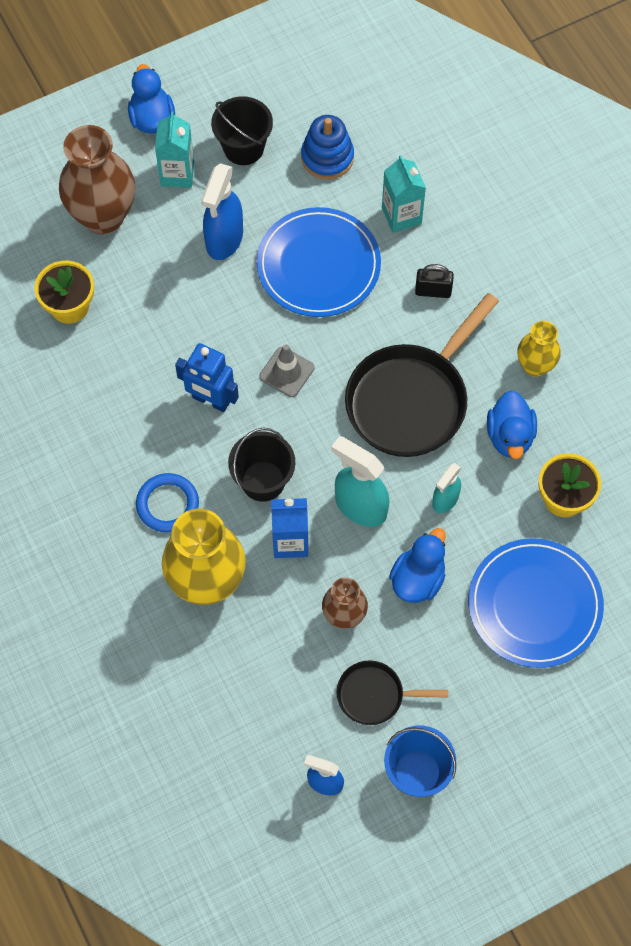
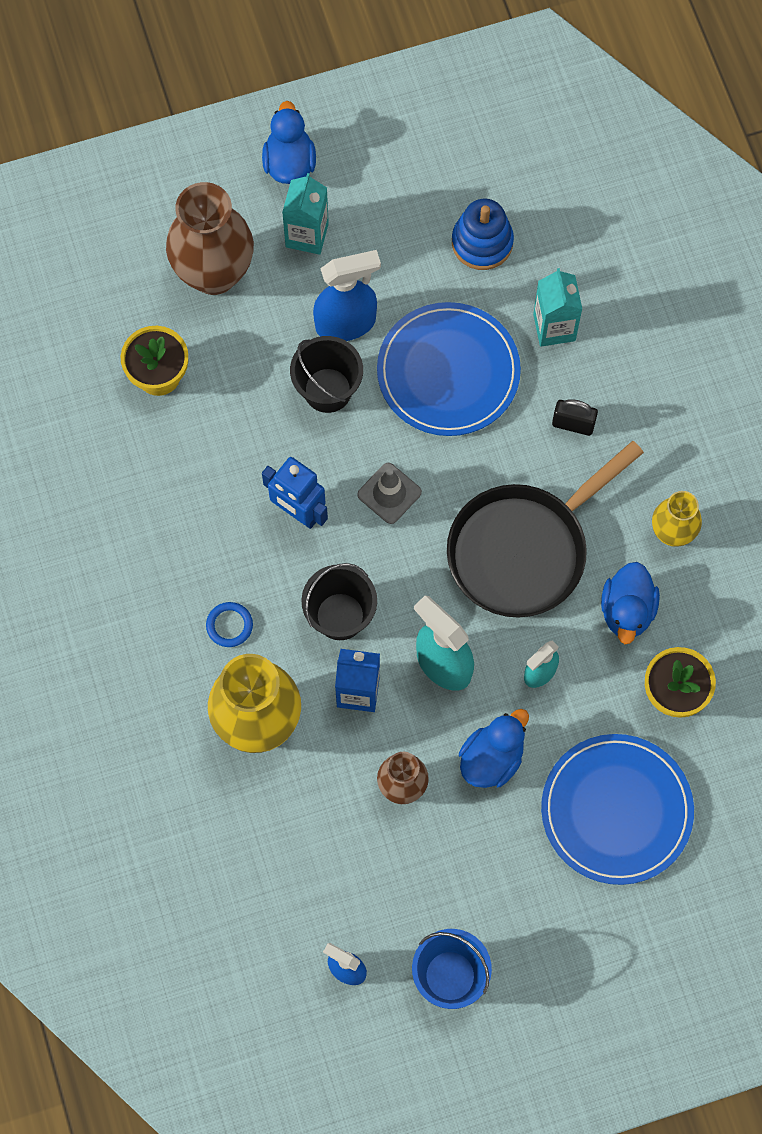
camera: 10 degrees right, 5 degrees up
blue ring [136,473,199,533] -> blue ring [206,602,253,647], size x0.66
blue spray bottle [201,163,243,260] -> blue spray bottle turned 135 degrees counterclockwise [313,250,381,341]
black bucket [211,96,273,165] -> black bucket moved to [290,336,363,413]
black pan [337,660,448,725] -> none

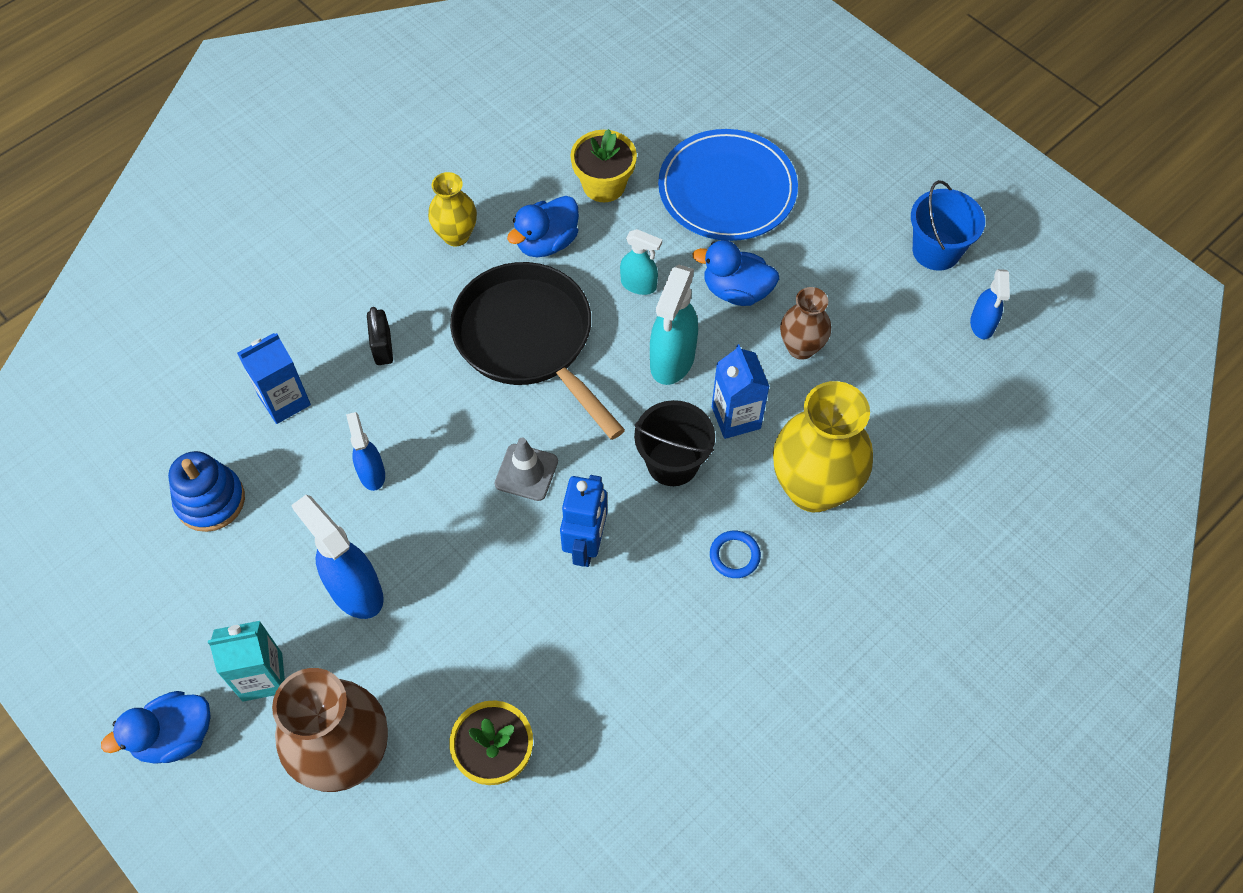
camera: 115 degrees left, 10 degrees down
black bucket [290,336,363,413] -> none
blue plate [377,302,521,436] -> blue spray bottle [346,412,385,491]
black pan [447,441,644,617] -> black pan turned 150 degrees counterclockwise [450,262,625,440]
turquoise carton [533,268,582,347] -> blue carton [237,333,311,424]
blue duck [601,562,660,644] -> blue duck turned 150 degrees clockwise [507,196,579,257]

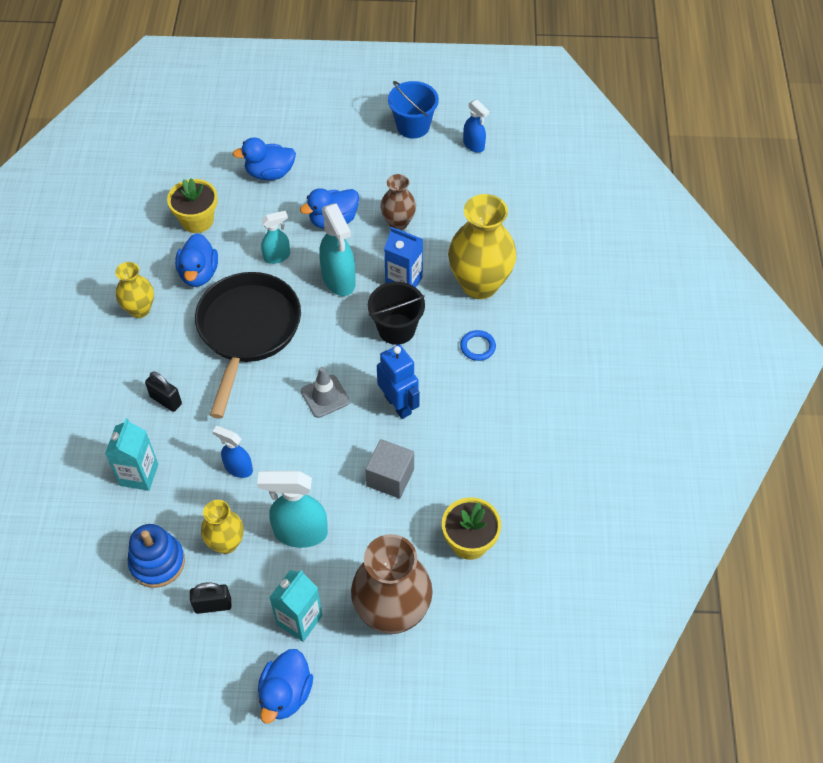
camera: 45 degrees left, 5 degrees down
blue carton [237,333,311,424] -> turquoise carton [105,418,158,491]
blue spray bottle [291,495,384,619] -> turquoise spray bottle [257,471,328,548]
black pan [450,262,625,440] -> black pan turned 90 degrees clockwise [195,272,301,418]
blue plate [658,129,798,241] -> blue duck [233,138,296,180]
none -> black padlock [190,582,232,614]
none -> yellow vase [201,500,244,554]
none -> grey cube [365,439,414,499]

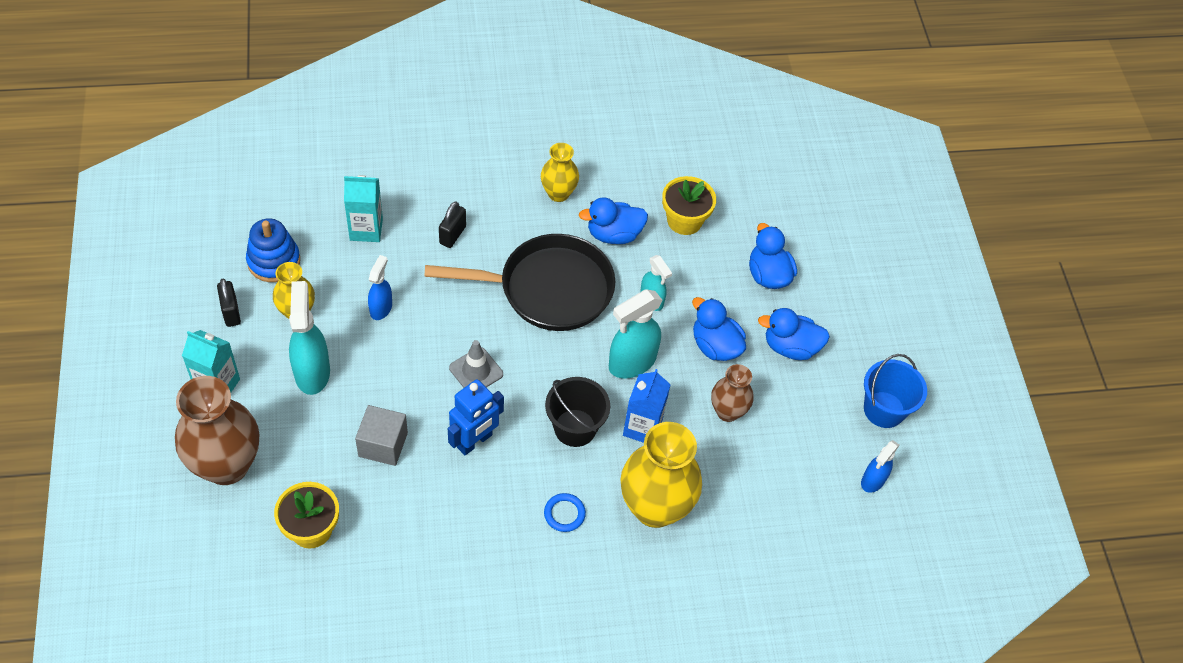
camera: 75 degrees right, 0 degrees up
blue duck [258,649,313,724] -> blue duck moved to [758,308,830,360]

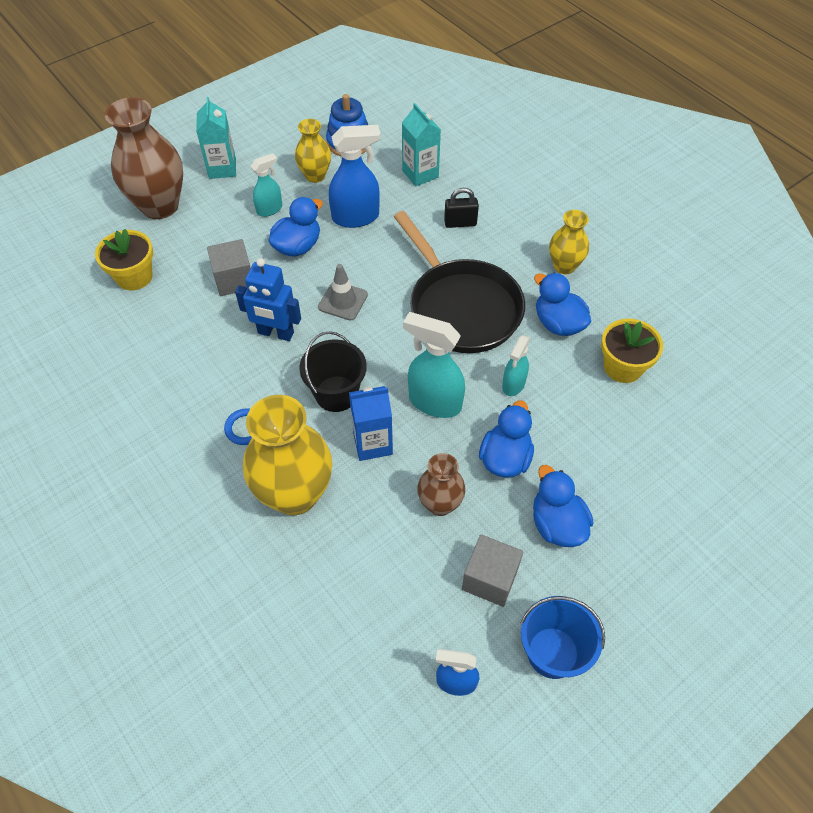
camera: 65 degrees right, 0 degrees up
black padlock [217,279,241,327] -> none
turquoise spray bottle [289,281,330,395] -> turquoise spray bottle [251,153,282,217], size x0.59
blue spray bottle [368,255,392,320] -> blue spray bottle [329,125,381,228], size x1.68
blue duck [749,223,797,289] -> blue duck moved to [268,197,323,257]
none -> grey cube [462,534,523,607]

